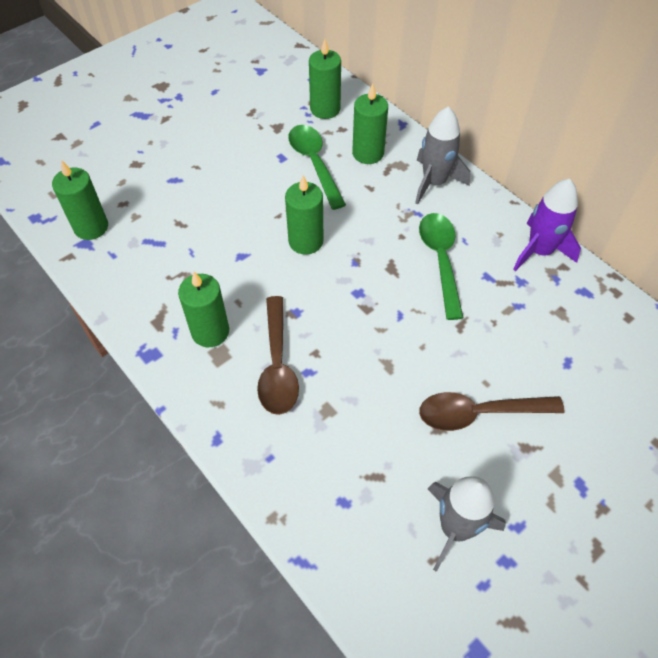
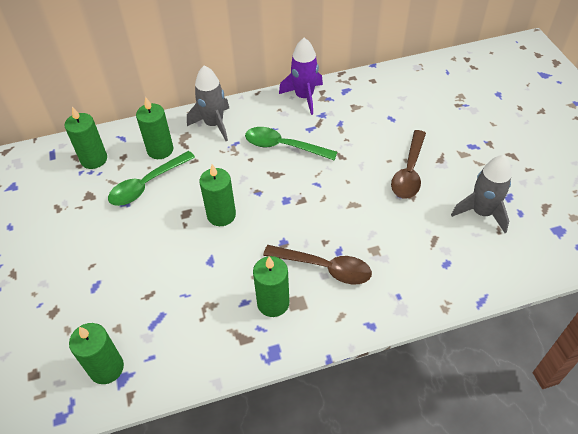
camera: 65 degrees left, 5 degrees down
green spoon [288,125,346,210] -> green spoon turned 45 degrees counterclockwise [108,151,195,206]

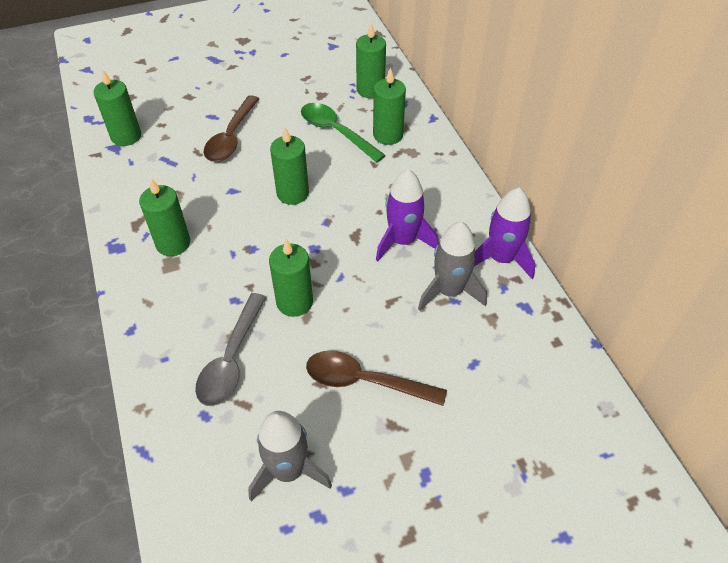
camera: 85 degrees right, 0 degrees up
grey rocket [187,65,229,141] -> grey rocket moved to [418,222,487,310]
green spoon [245,127,337,160] -> purple rocket [376,169,439,261]
brown spoon [263,245,372,284] -> brown spoon moved to [204,95,259,162]
none -> grey spoon [195,293,266,406]
none -> green candle [269,239,313,317]

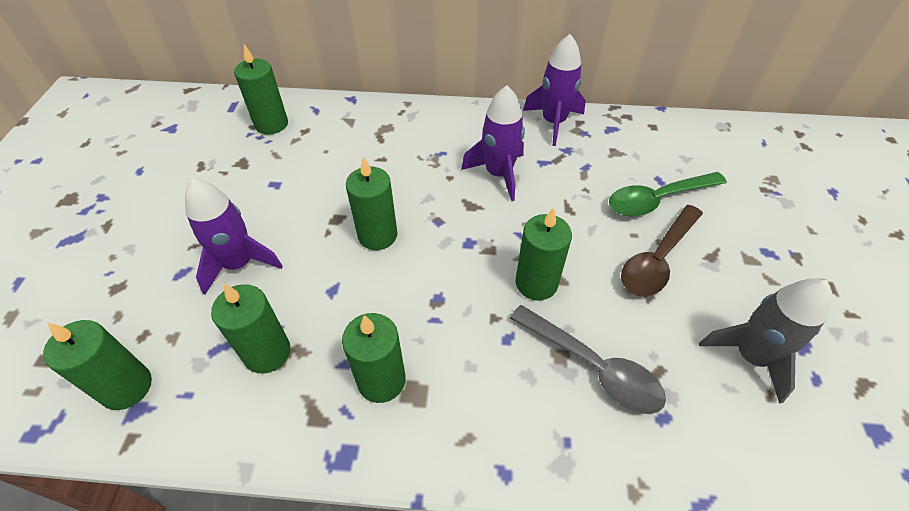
camera: 65 degrees left, 0 degrees up
brown spoon [204,95,259,162] -> purple rocket [185,178,283,295]
green spoon [301,103,386,163] -> green spoon moved to [609,172,727,216]
green candle [373,68,406,145] -> green candle moved to [211,284,290,374]
grey rocket [418,222,487,310] -> none

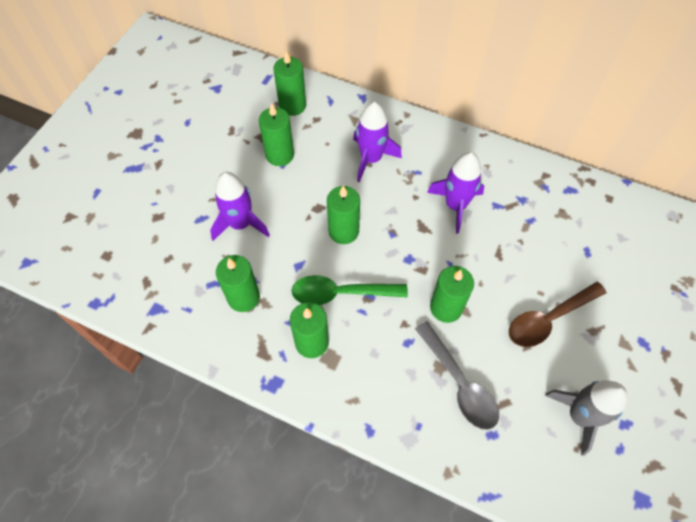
camera: 20 degrees right, 10 degrees up
green candle [43,320,152,410] -> green candle moved to [259,103,294,166]
purple rocket [523,34,586,146] -> purple rocket moved to [353,102,402,182]
green spoon [609,172,727,216] -> green spoon moved to [291,275,408,305]

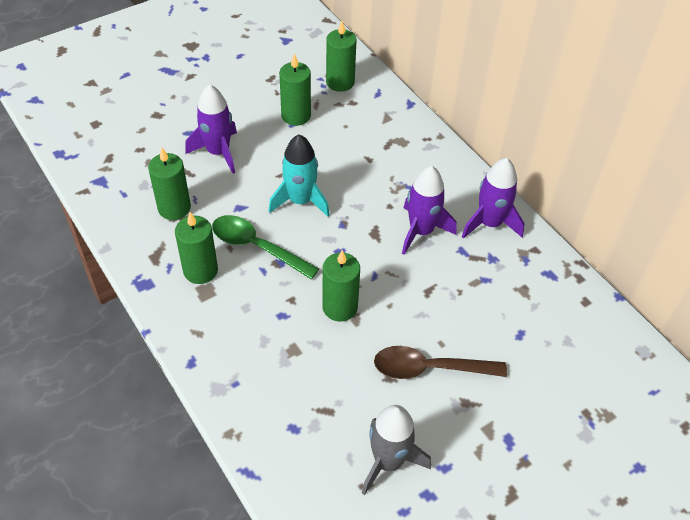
camera: 30 degrees right, 10 degrees down
green candle [327,186,360,244] -> turquoise rocket [269,134,330,217]
purple rocket [353,102,402,182] -> purple rocket moved to [462,158,525,239]
grey spoon [415,321,499,430] -> none

